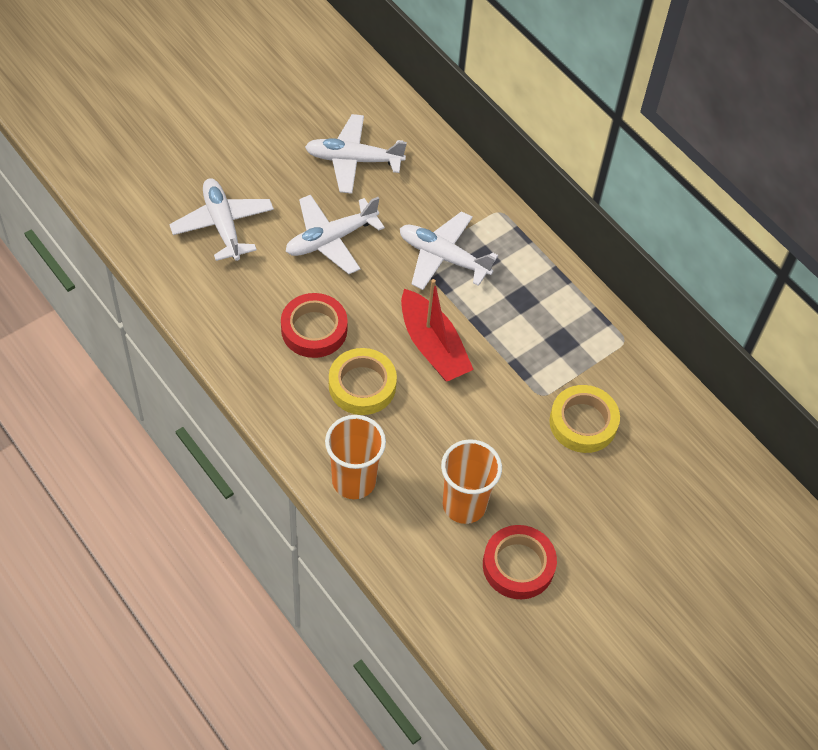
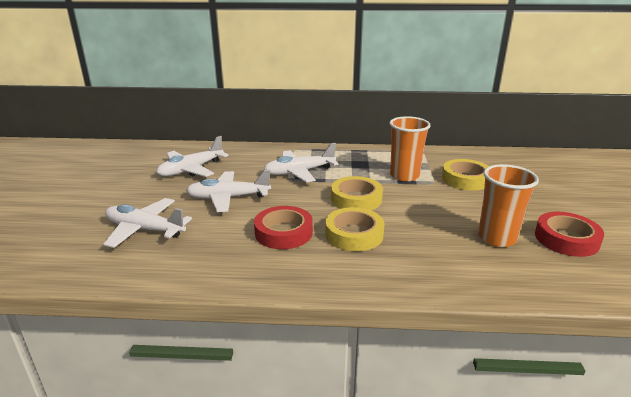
camera: 45 degrees left, 30 degrees down
white plane [286,195,385,274] -> white plane turned 75 degrees clockwise [186,170,271,212]
orange cup [325,415,386,499] -> orange cup moved to [390,116,431,182]
red boat [401,279,474,382] -> yellow tape [331,176,383,210]

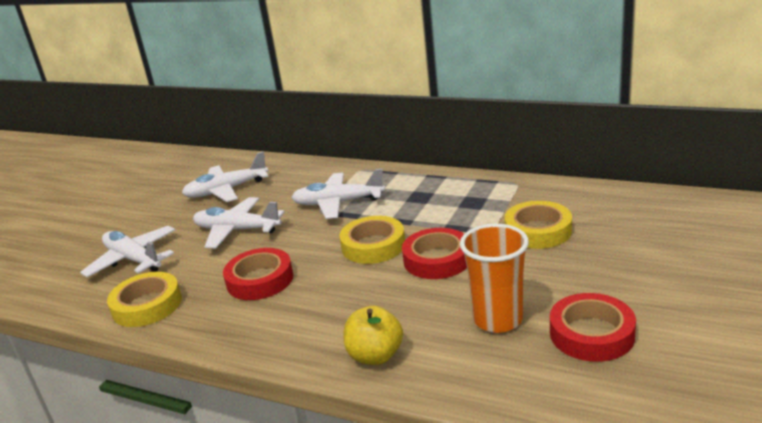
camera: 25 degrees right, 0 degrees up
yellow tape [325,207,384,251] -> yellow tape moved to [107,272,182,327]
orange cup [390,116,431,182] -> none
none -> yellow apple [344,306,403,365]
none -> red tape [402,228,467,279]

